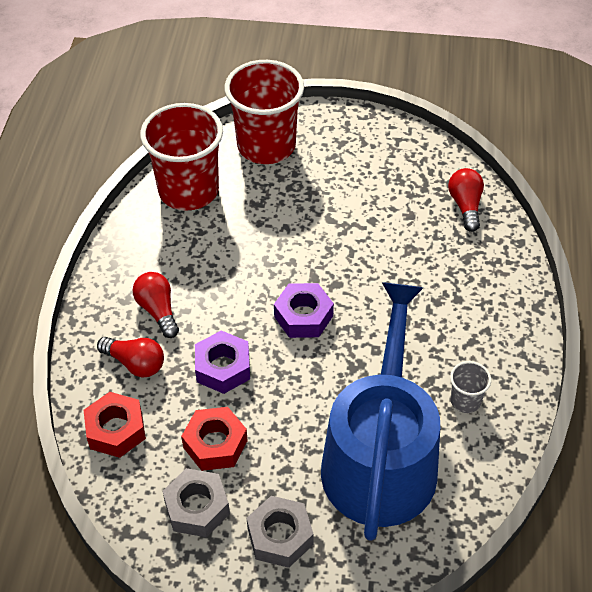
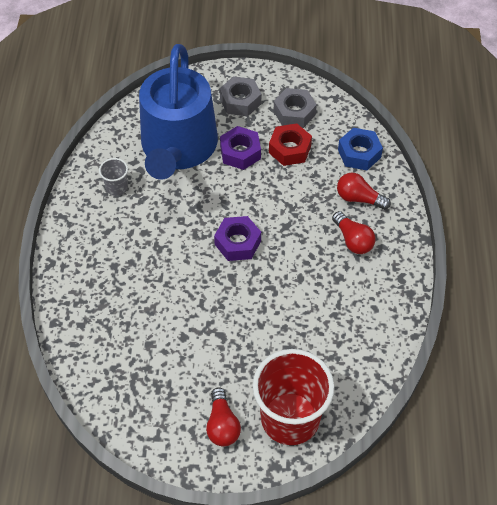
camera: 175 degrees right, 5 degrees up
red nut [84,392,146,458] -> blue nut [338,128,383,170]
red cup [140,103,223,211] -> none
purple nut [195,331,250,394] -> purple nut moved to [220,126,261,170]
red light bulb [448,168,484,232] -> red light bulb moved to [206,387,241,446]

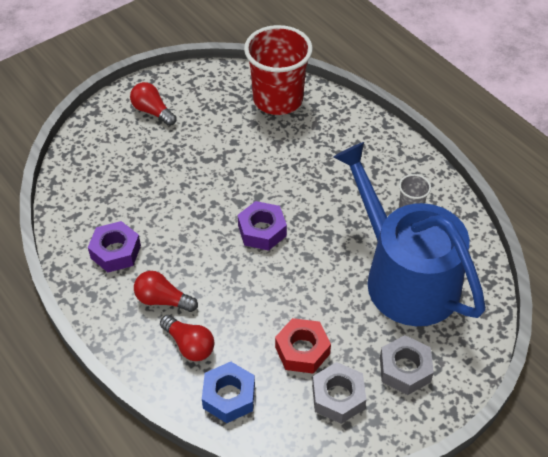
camera: 140 degrees right, 5 degrees down
purple nut [220,126,261,170] -> purple nut moved to [88,221,141,272]
red cup [253,349,334,445] -> red cup moved to [244,25,313,115]
red light bulb [337,173,391,210] -> red light bulb turned 60 degrees clockwise [160,315,215,361]

